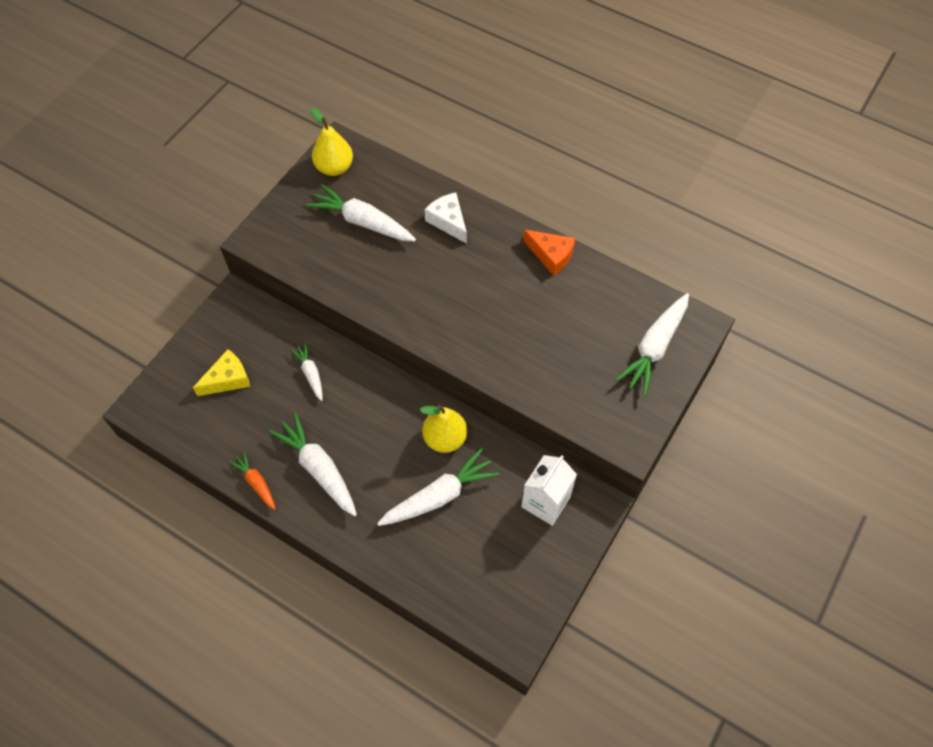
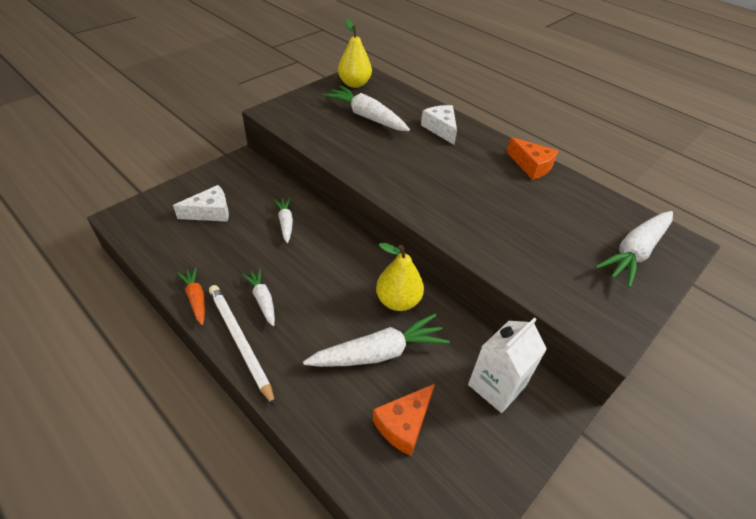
camera: 10 degrees right, 15 degrees down
yellow cheese [193,349,250,396] -> white cheese [173,185,229,222]
white carrot [269,413,357,516] -> white carrot [242,268,275,326], size x0.56
none -> white pencil [209,285,275,406]
none -> orange cheese [373,384,435,456]

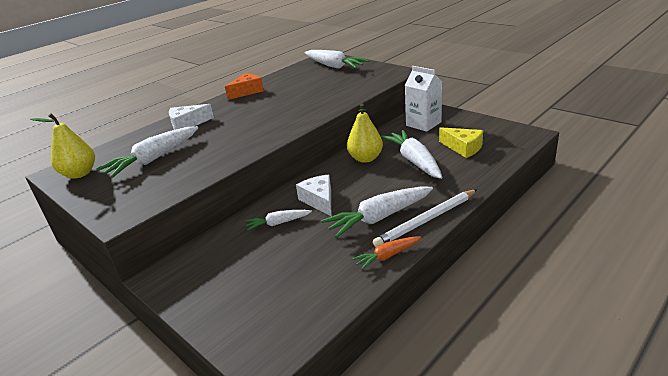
camera: 85 degrees left, 15 degrees down
white cheese [173,185,229,222] -> white cheese moved to [296,175,331,216]
white carrot [242,268,275,326] -> white carrot [321,186,433,238], size x1.79
orange cheese [373,384,435,456] -> yellow cheese [439,127,483,158]

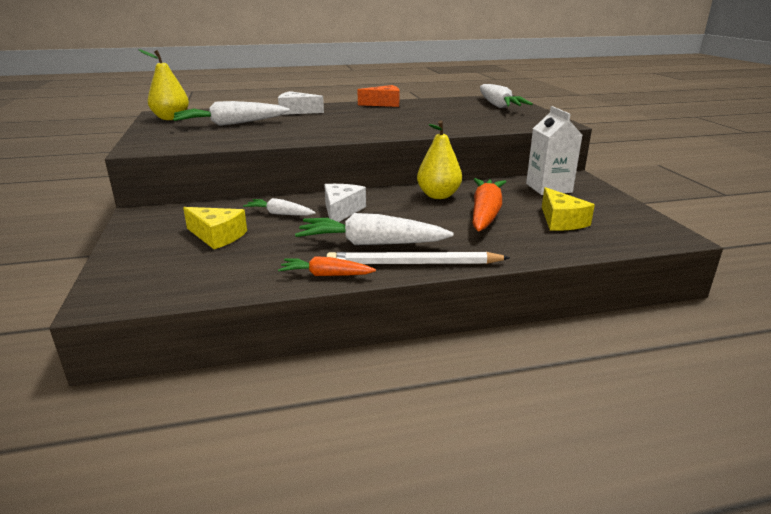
camera: 30 degrees right, 5 degrees down
white carrot [381,130,442,179] -> orange carrot [473,178,506,231]
none -> yellow cheese [183,207,247,249]

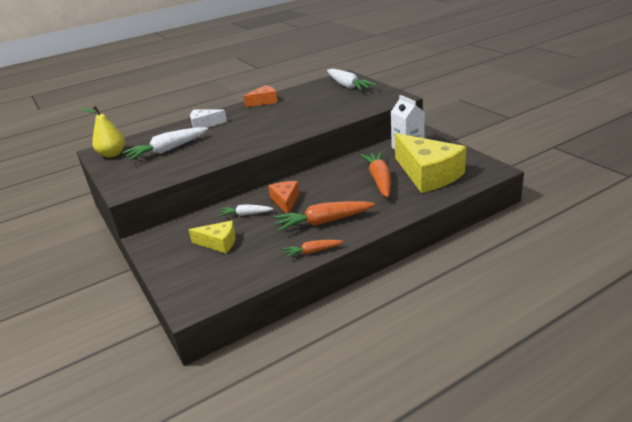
camera: 15 degrees left, 5 degrees up
white carrot [295,213,454,245] -> orange carrot [274,201,375,231]
white cheese [324,184,366,222] -> orange cheese [268,181,300,214]
white pencil [326,252,511,264] -> none
yellow pear [417,121,462,199] -> none
yellow cheese [542,187,595,231] -> yellow cheese [395,133,466,193], size x1.99

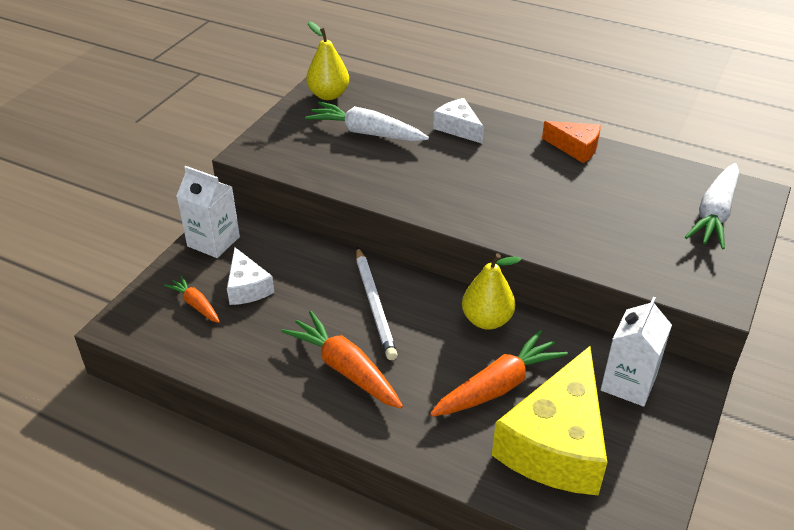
camera: 55 degrees right, 10 degrees up
yellow cheese [189,221,236,253] -> white cheese [227,247,275,305]
white carrot [219,204,273,216] -> none
orange cheese [268,181,300,214] -> white pencil [356,247,398,360]
orange carrot [283,240,344,258] -> orange carrot moved to [164,275,220,323]
none -> white carton [177,166,240,258]
none -> yellow pear [462,253,521,330]

